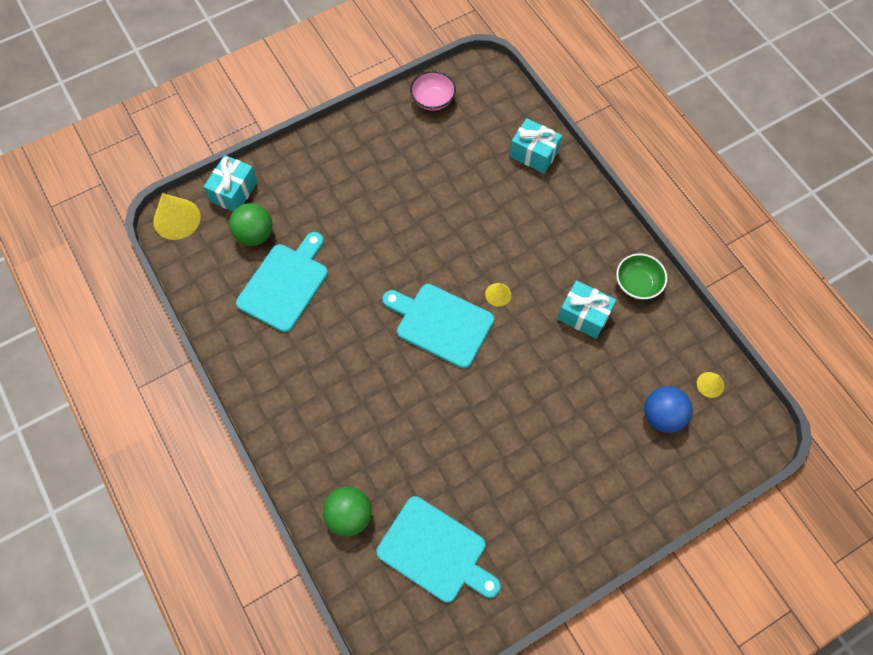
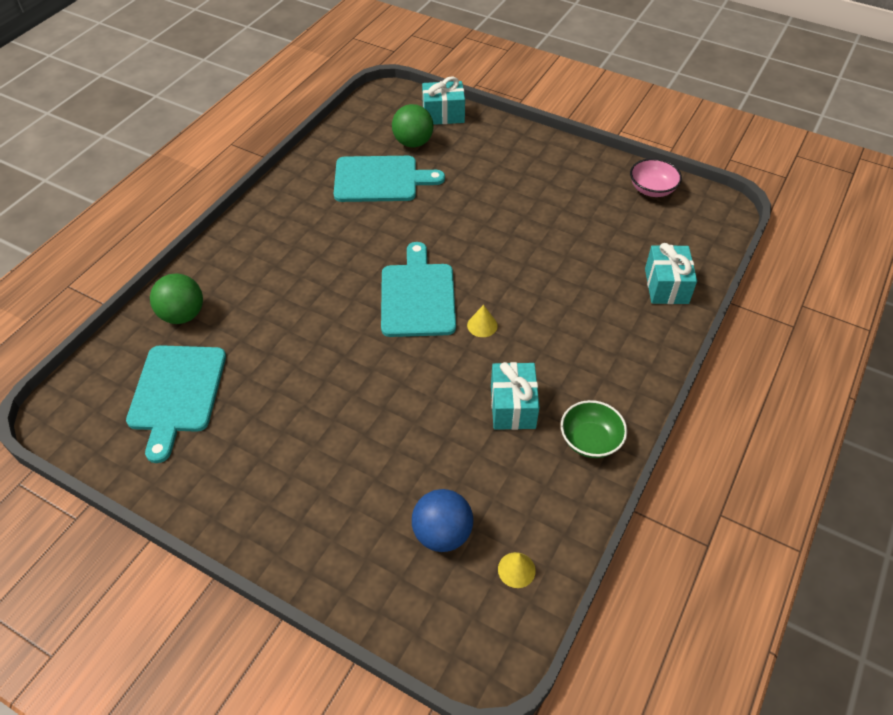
camera: 60 degrees right, 15 degrees down
yellow cone [153,193,201,240] -> none

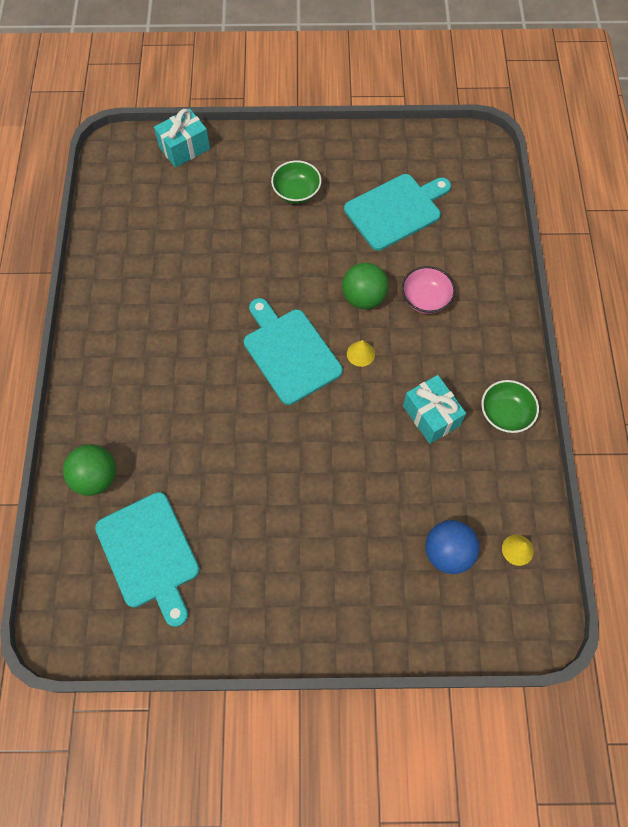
camera: 30 degrees left, 15 degrees up
turquoise cutting board [334,156,445,202] -> turquoise cutting board moved to [344,174,451,251]
green ball [392,104,433,148] -> green ball moved to [342,263,388,309]
pink bowl [630,158,682,197] -> pink bowl moved to [402,266,455,314]
turquoise gift [645,243,697,304] -> none
none -> green bowl [271,160,322,204]

